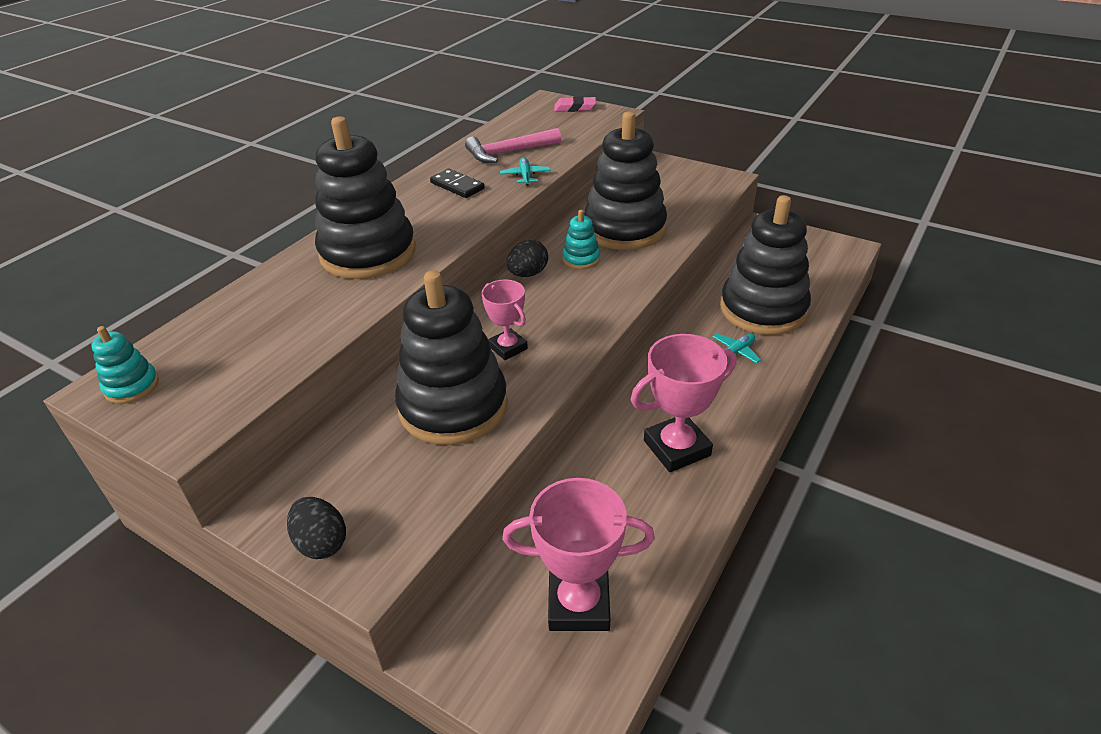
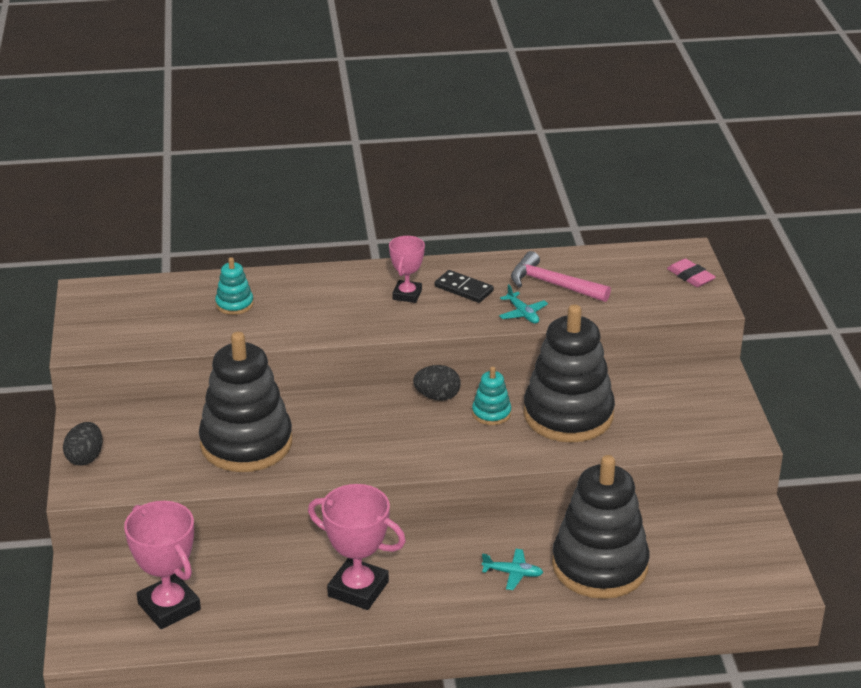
camera: 50 degrees right, 5 degrees down
turquoise stacking toy [91,326,159,404] -> turquoise stacking toy moved to [215,257,254,315]
black stacking toy [315,116,416,279] -> none
black domino [430,169,485,198] -> black domino turned 60 degrees counterclockwise [435,270,494,303]
pink trophy [482,279,528,360] -> pink trophy moved to [389,236,425,303]
turquoise plane [500,157,551,186] -> turquoise plane turned 105 degrees clockwise [499,284,548,324]

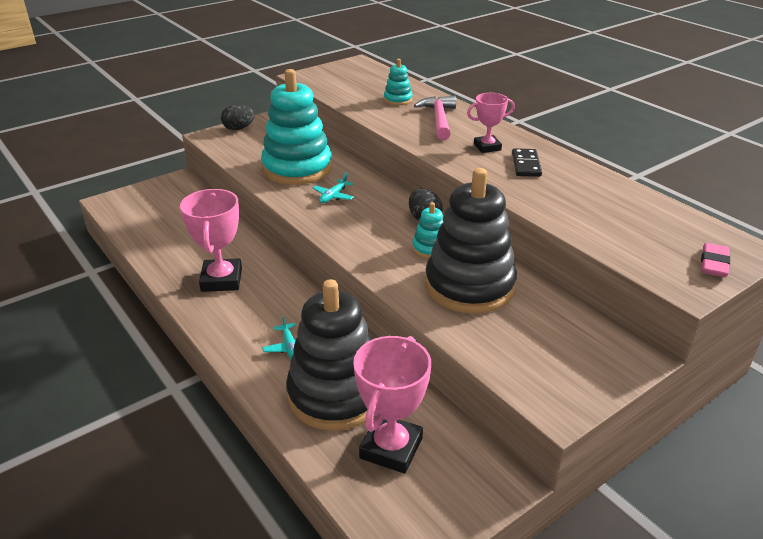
camera: 60 degrees right, 0 degrees up
pink trophy [124,501,201,629] -> pink trophy moved to [353,336,431,474]
black stacking toy [199,332,292,472] -> turquoise stacking toy [261,69,332,185]
turquoise plane [499,284,548,324] -> turquoise plane moved to [313,172,354,203]
pink hammer [511,251,611,302] -> pink hammer moved to [414,96,456,140]

